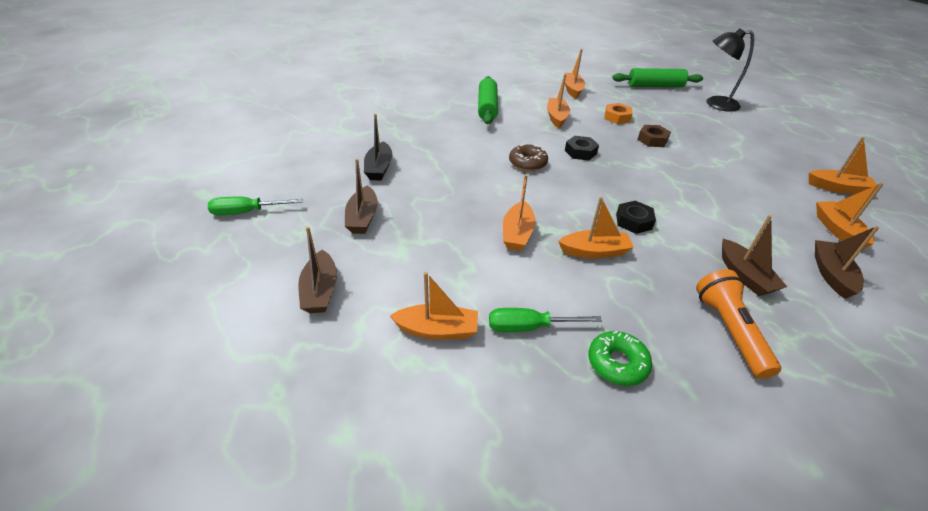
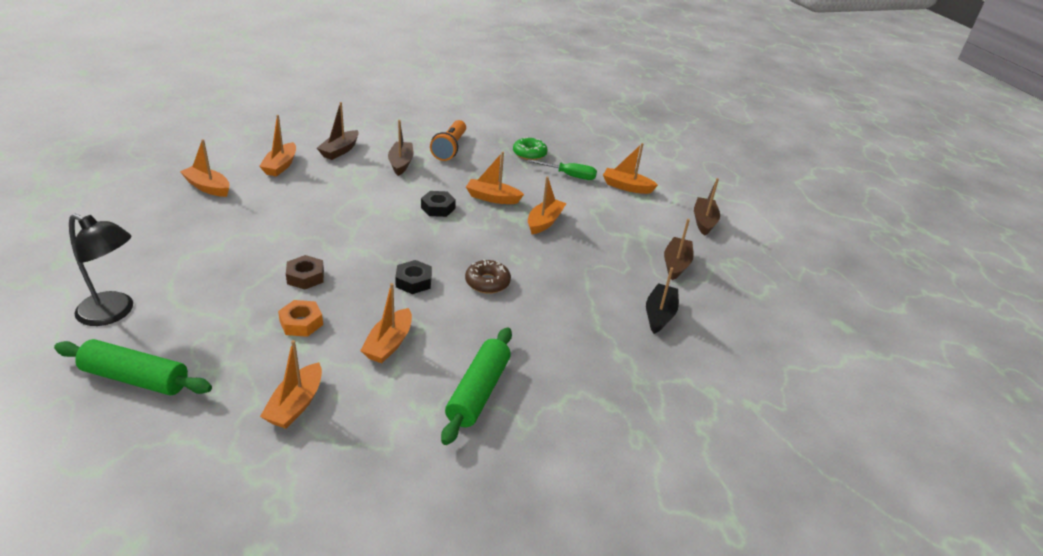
camera: 165 degrees left, 5 degrees down
green screwdriver [208,197,303,215] -> none

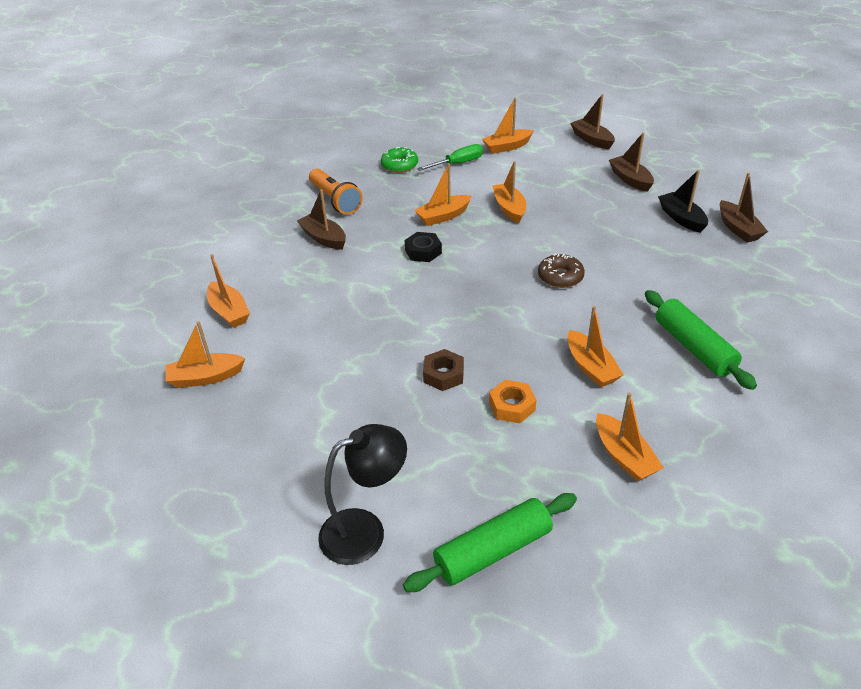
camera: 40 degrees left, 5 degrees up
brown boat [317,102,359,160] -> brown boat moved to [720,172,768,243]
black nut [395,260,432,294] -> none

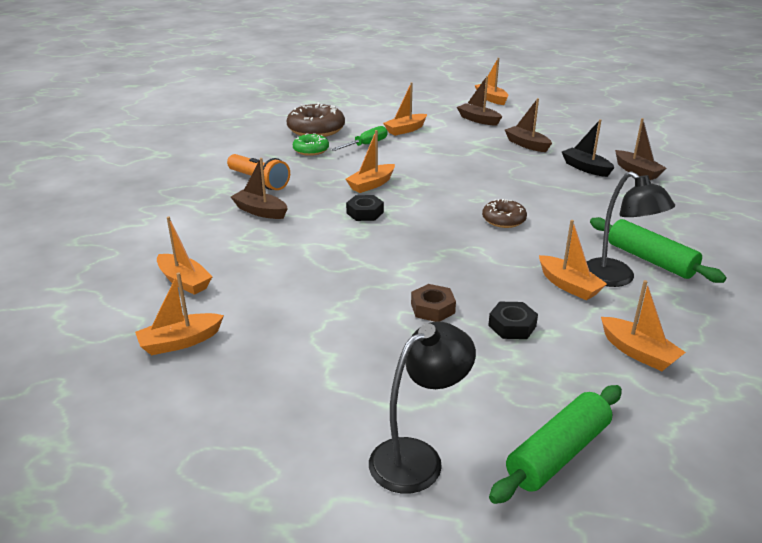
camera: 15 degrees left, 10 degrees down
orange nut [489,380,536,423] -> black nut [488,302,538,339]
orange boat [493,161,526,223] -> orange boat moved to [475,58,508,105]
none -> brown donut [286,103,345,137]
none -> black lamp [587,171,675,287]

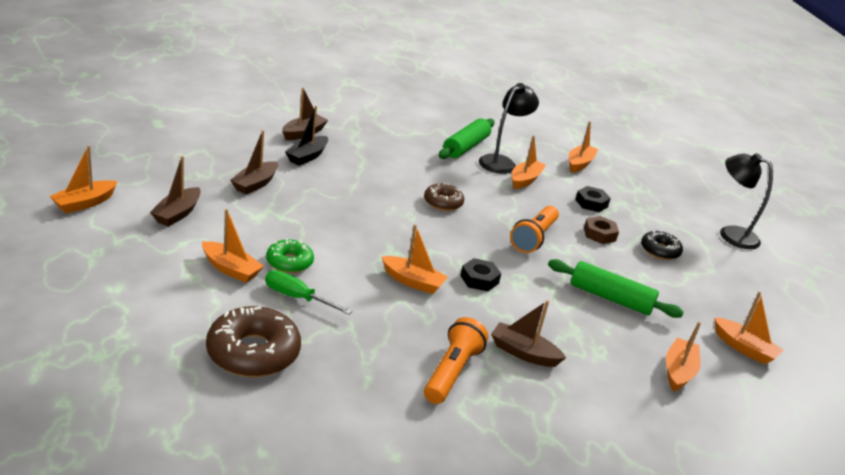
camera: 115 degrees left, 0 degrees up
brown boat [231,158,288,219] -> brown boat turned 105 degrees clockwise [491,300,566,367]
green donut [293,133,329,156] -> green donut moved to [266,239,314,273]
green rolling pin [489,385,622,504] -> green rolling pin moved to [548,259,684,318]
none -> orange flashlight [510,206,559,253]
none -> black donut [641,230,683,260]

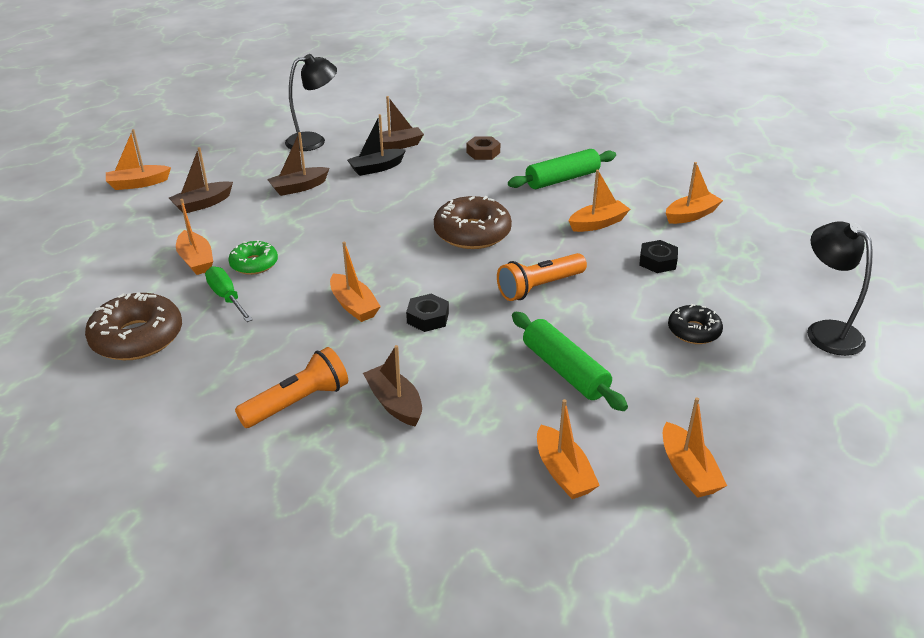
camera: 35 degrees right, 5 degrees up
brown donut [424,183,464,211] -> brown donut [434,196,512,249], size x1.70
black lamp [479,83,539,174] -> black lamp moved to [285,54,337,151]
brown nut [584,216,619,244] -> brown nut moved to [466,136,501,160]
orange boat [666,322,701,392] -> orange boat turned 105 degrees clockwise [537,399,600,499]

